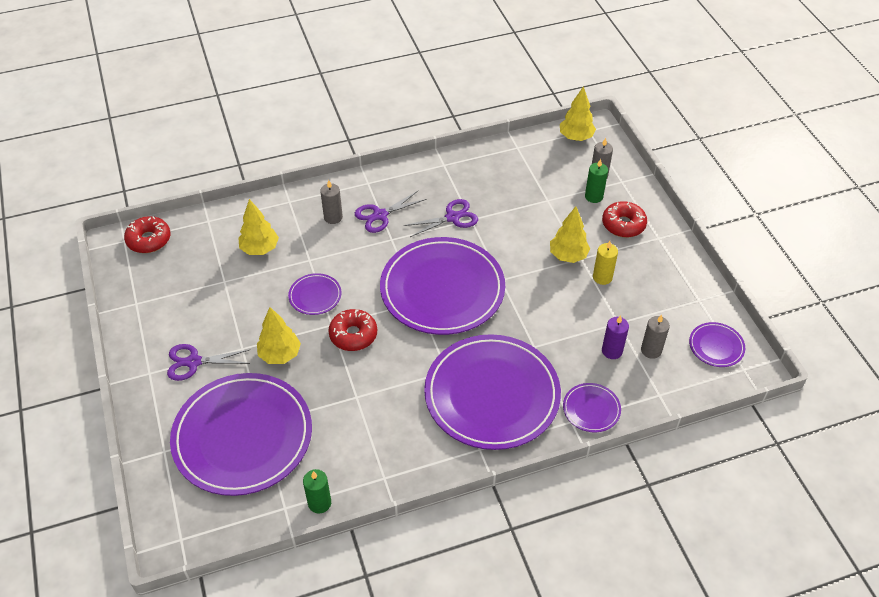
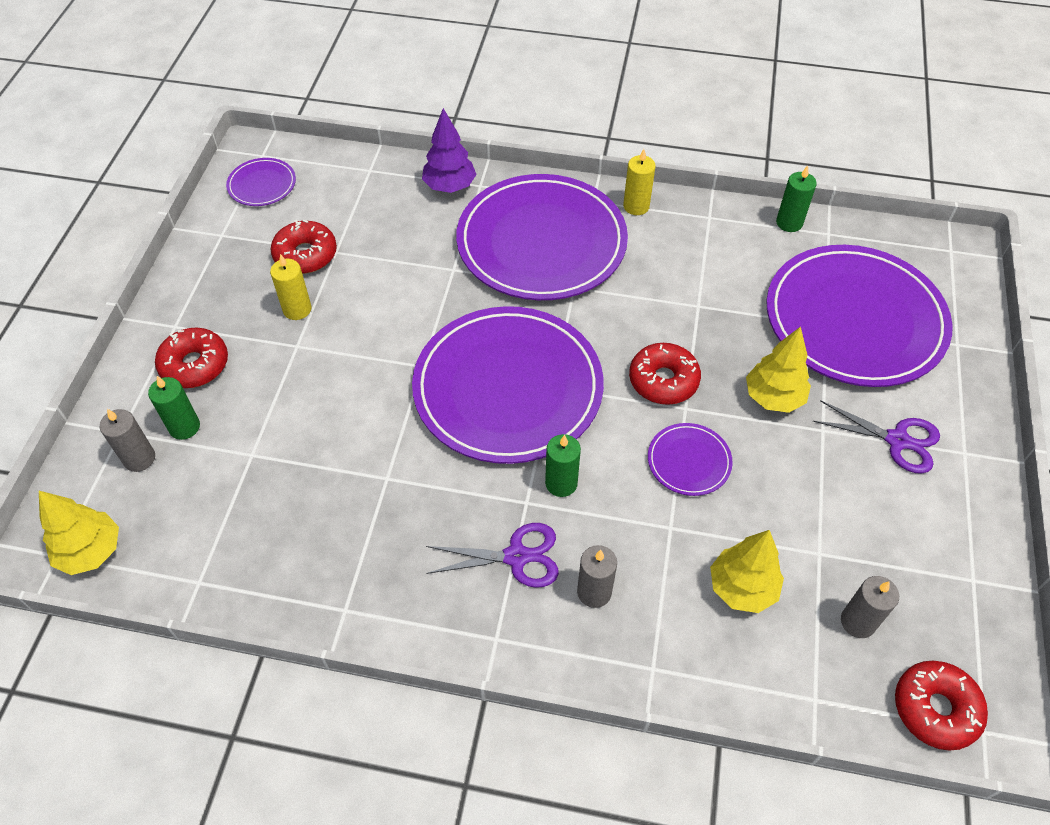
camera: 150 degrees left, 5 degrees up
purple scissors [404,199,478,237] -> none
yellow tree [550,206,590,263] -> none
purple plate [563,383,621,432] -> purple tree [422,108,477,193]
purple candle [602,315,629,359] -> none
grey candle [641,314,670,359] -> grey candle moved to [841,576,899,638]
none -> red donut [271,220,337,274]
none -> green candle [545,434,581,497]
none -> yellow candle [623,149,656,215]

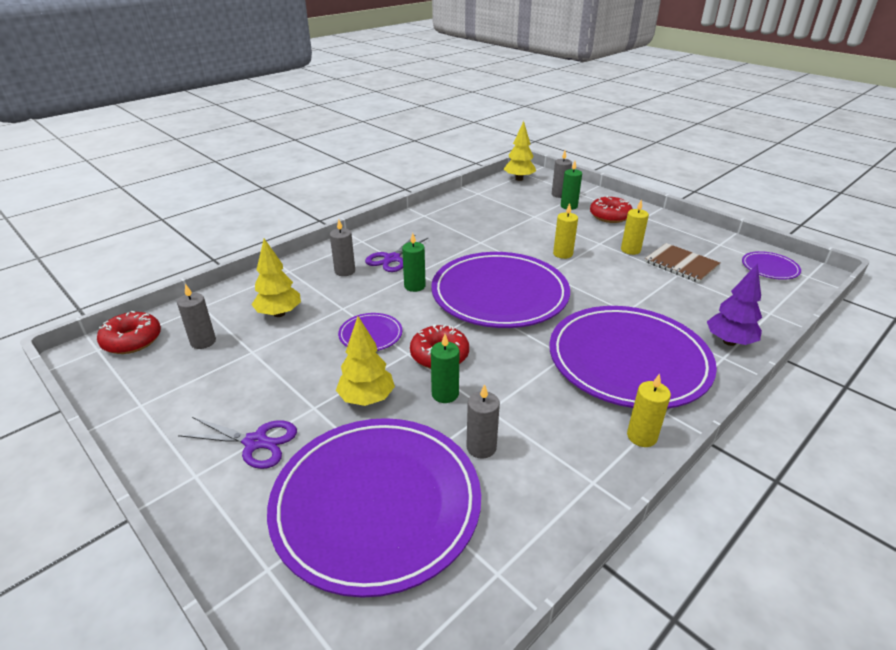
camera: 125 degrees right, 20 degrees down
red donut [271,220,337,274] -> brown notebook [645,243,720,283]
green candle [776,165,817,232] -> green candle moved to [431,334,459,403]
purple scissors [813,400,940,474] -> purple scissors turned 135 degrees counterclockwise [178,417,297,469]
none -> grey candle [466,384,500,459]
none -> yellow candle [553,203,578,259]

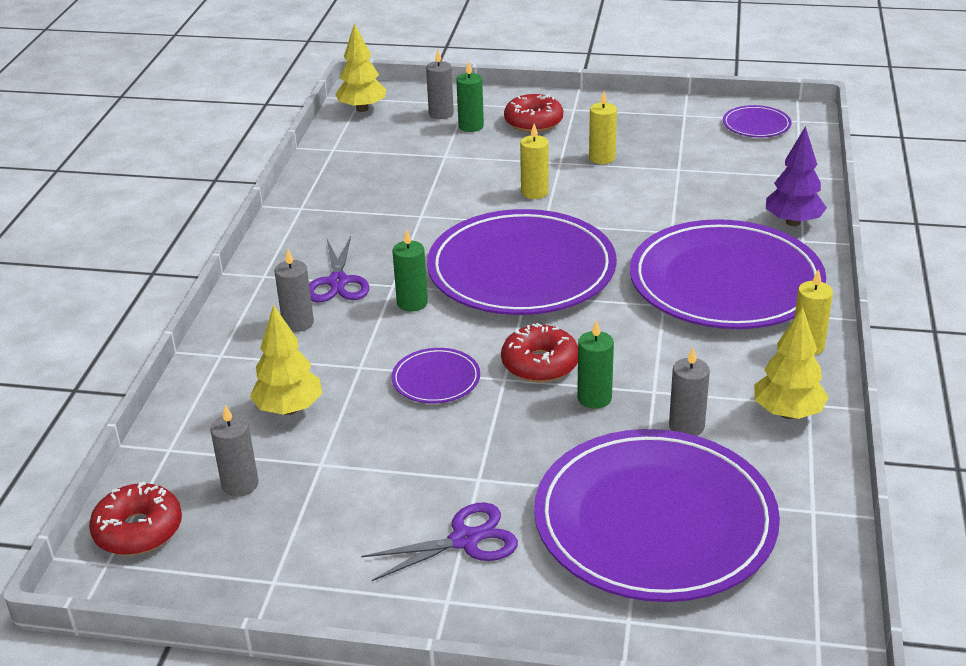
camera: 35 degrees left, 0 degrees up
yellow tree [336,316,395,406] -> yellow tree moved to [754,306,829,419]
brown notebook [645,243,720,283] -> none

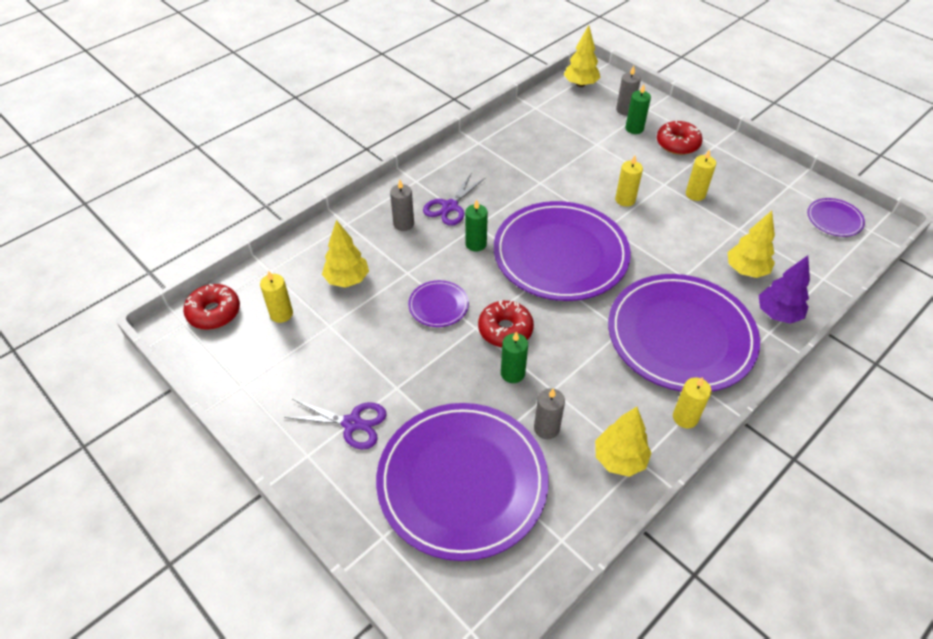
camera: 35 degrees right, 15 degrees up
grey candle [210,405,259,497] -> yellow candle [260,270,293,323]
none -> yellow tree [728,211,775,278]

